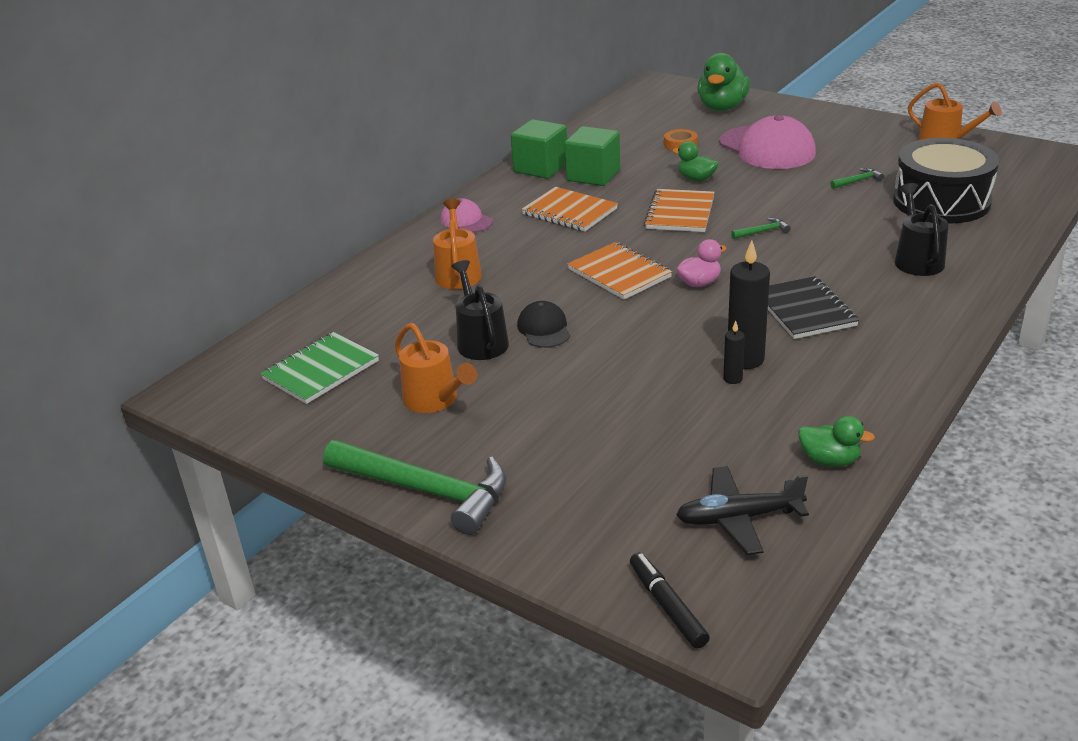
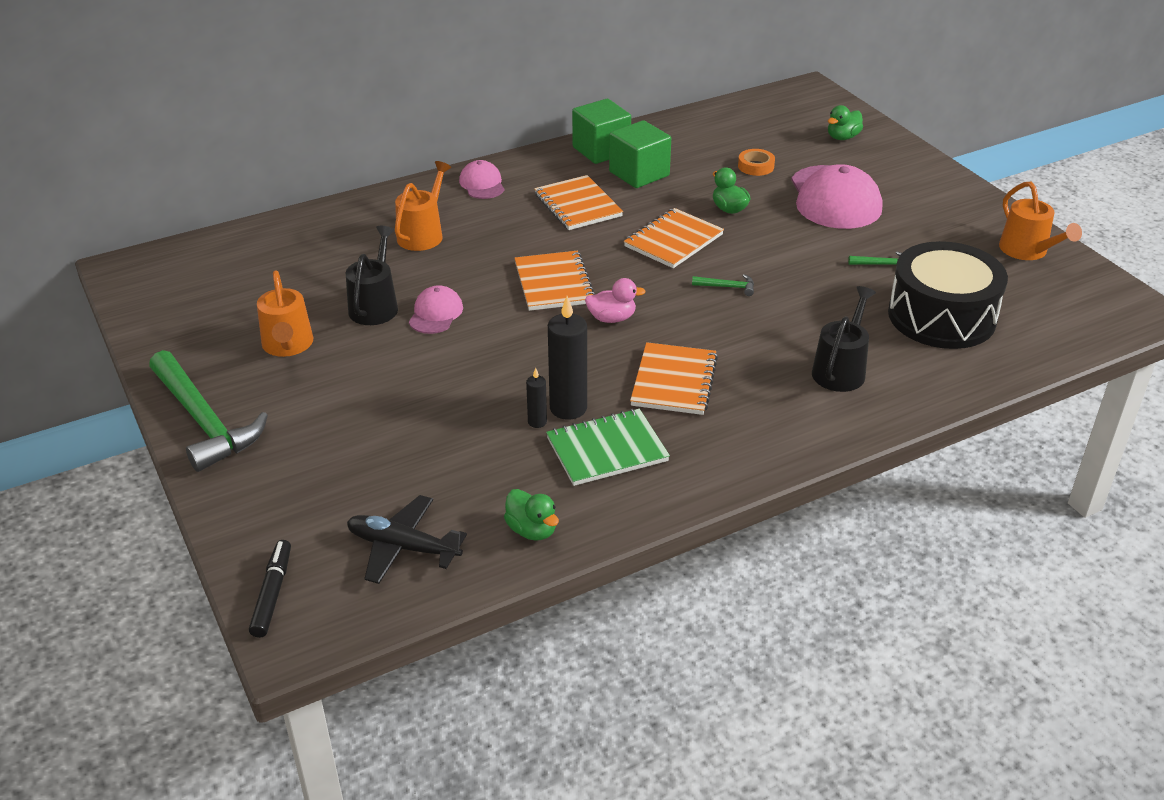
camera: 25 degrees right, 5 degrees up
green notebook [260,332,379,404] -> green notebook moved to [546,409,670,486]
black cap [517,301,570,348] -> pink cap [409,285,463,334]
green duck [697,53,750,111] -> green duck [828,105,863,140], size x0.55
black notebook [768,276,859,339] -> orange notebook [630,342,718,415]

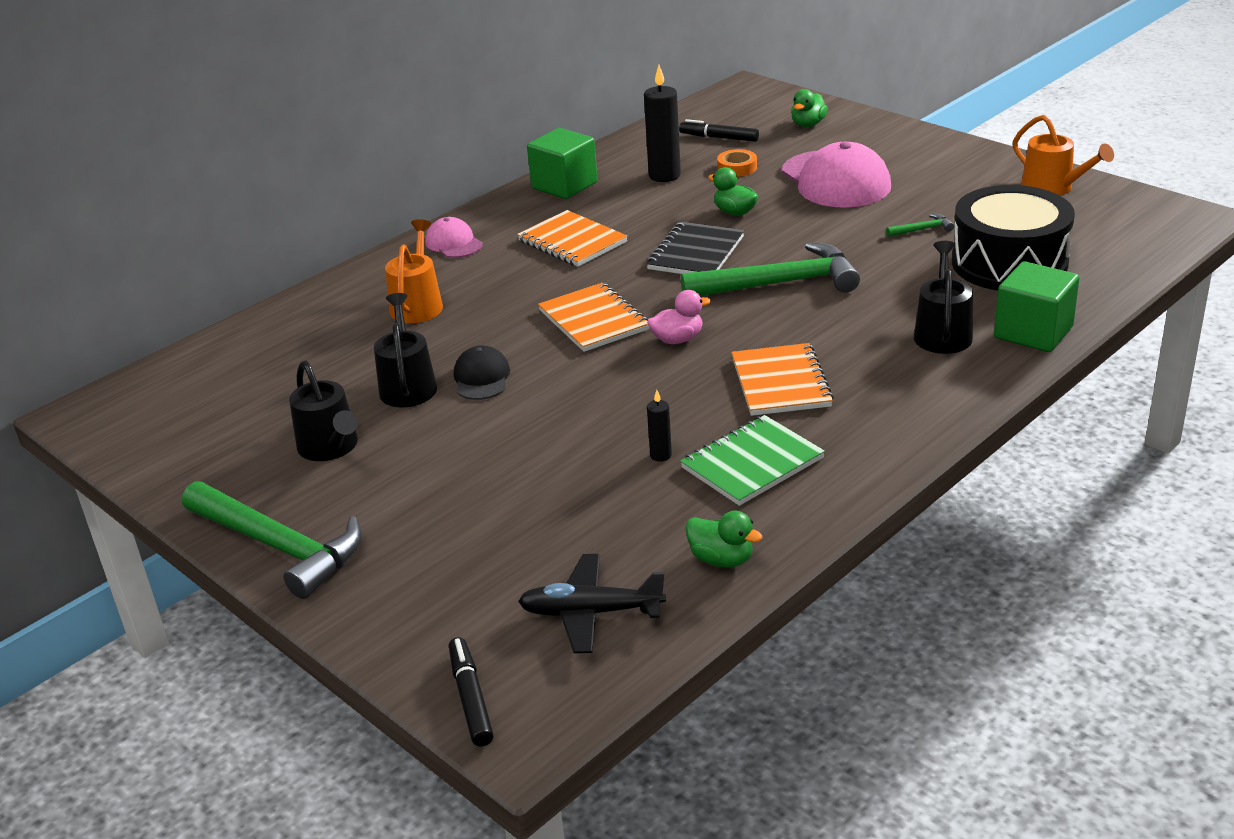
camera: 15 degrees left, 5 degrees down
orange watering can [257,270,313,357] -> black watering can [289,360,358,461]
pink cap [409,285,463,334] -> black cap [454,346,510,400]
black candle [548,296,587,420] -> black candle moved to [644,65,681,182]
green cube [609,120,671,188] -> green cube moved to [994,261,1079,352]
orange notebook [624,208,724,268] -> black notebook [646,221,744,274]
green hammer [692,274,754,296] -> green hammer [681,242,860,296], size x2.50
none -> black marker [679,119,759,142]

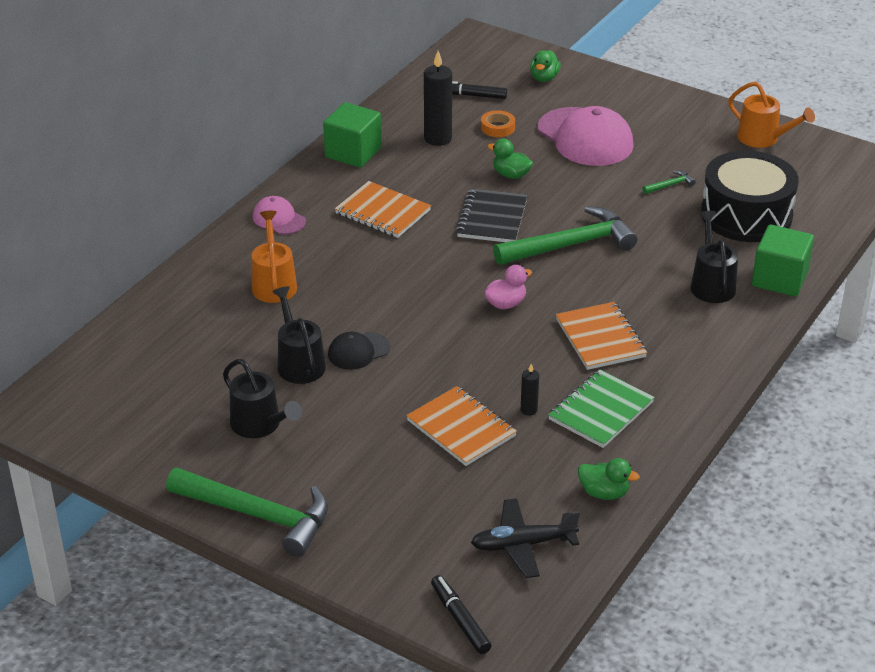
camera: 15 degrees left, 5 degrees up
black cap [454,346,510,400] -> black cap turned 105 degrees counterclockwise [328,332,390,370]
orange notebook [538,283,649,352] -> orange notebook moved to [406,386,517,466]

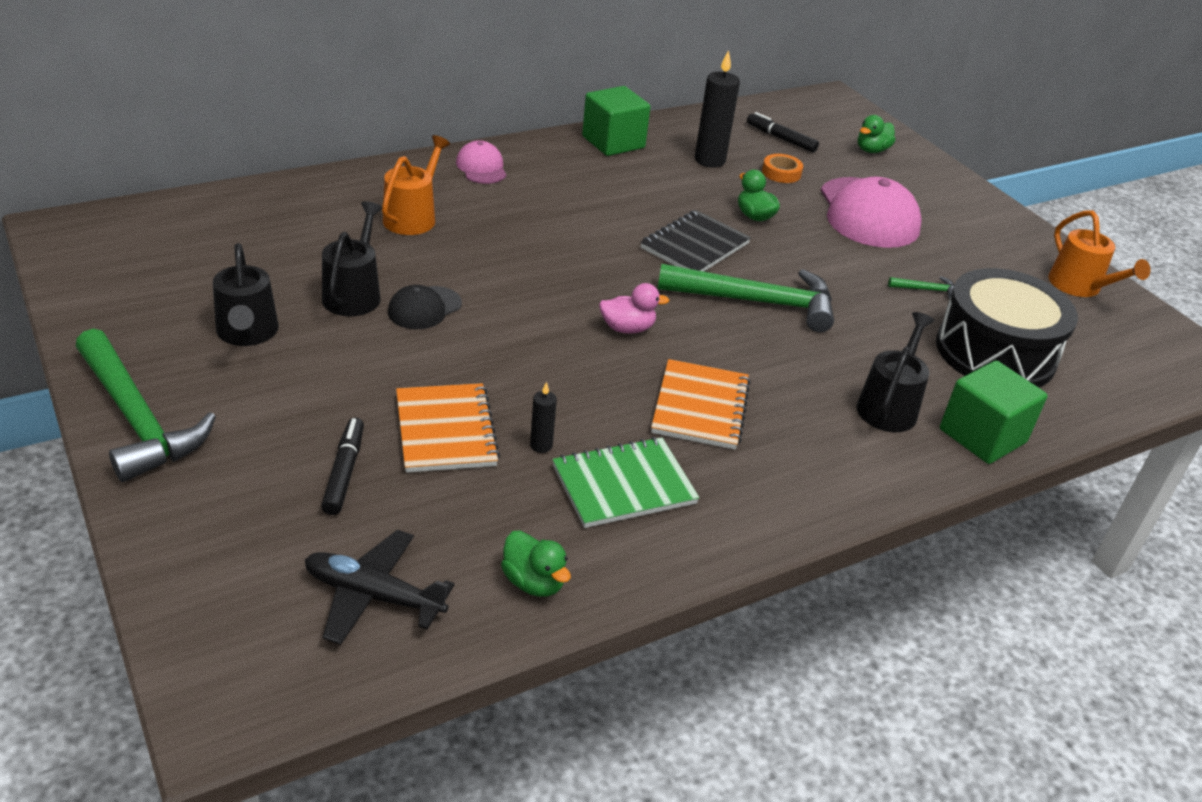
camera: 25 degrees right, 0 degrees up
black cap [328,332,390,370] -> black cap turned 45 degrees counterclockwise [388,285,462,329]
orange notebook [335,181,431,238] -> none
black marker [431,575,491,654] -> black marker moved to [321,418,364,515]

